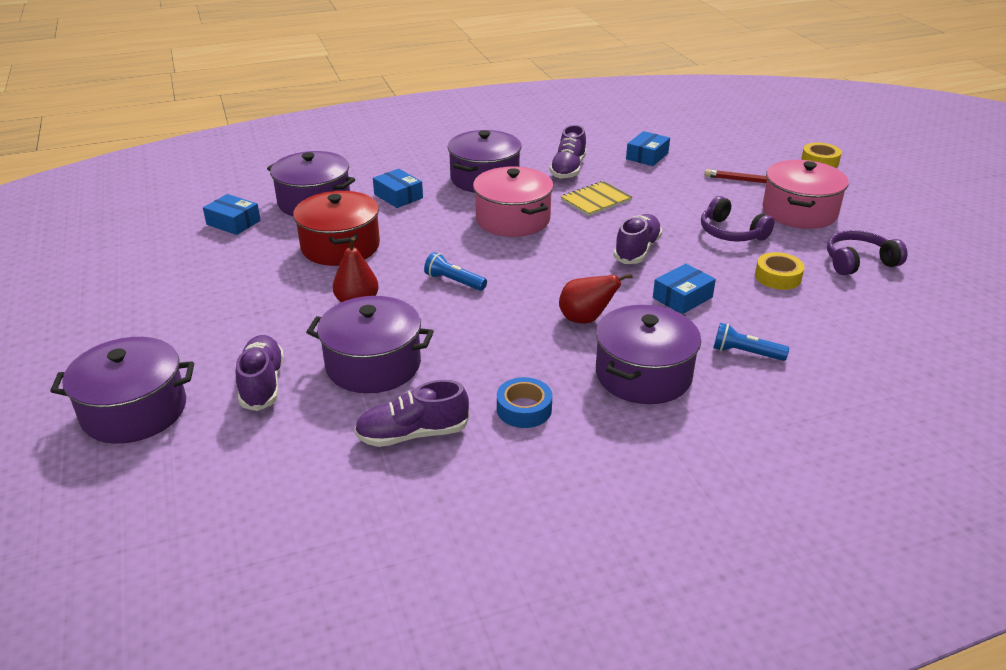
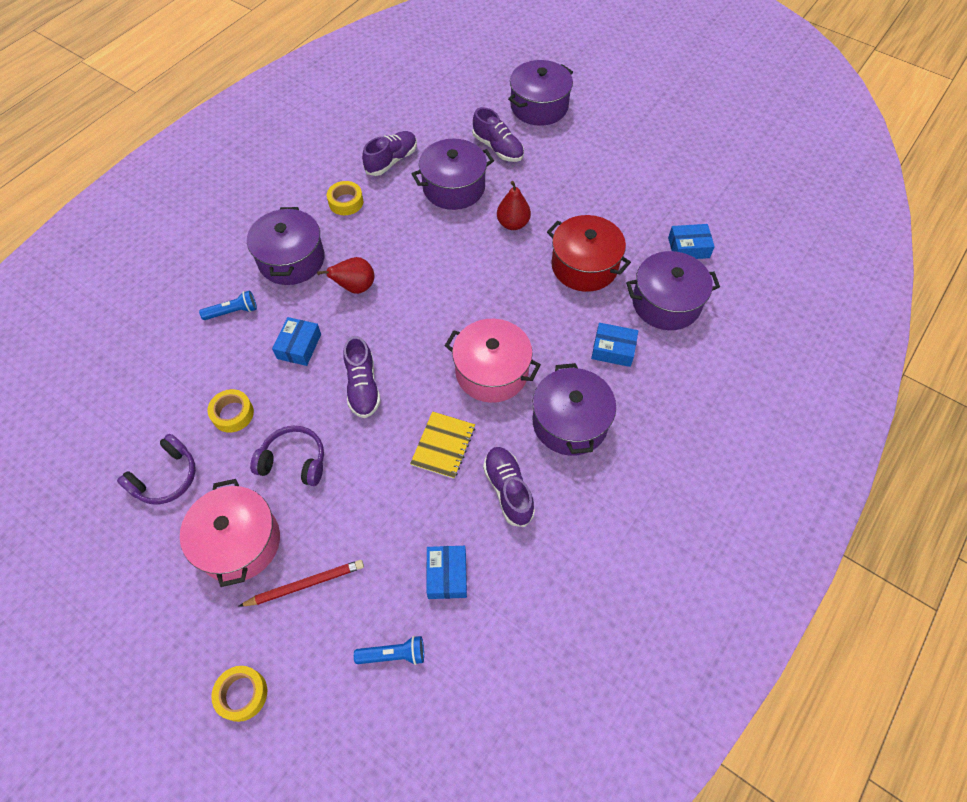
camera: 145 degrees right, 25 degrees up
blue flashlight [424,252,487,291] -> blue flashlight moved to [354,636,424,665]
blue tape [497,377,552,428] -> yellow tape [327,181,363,215]

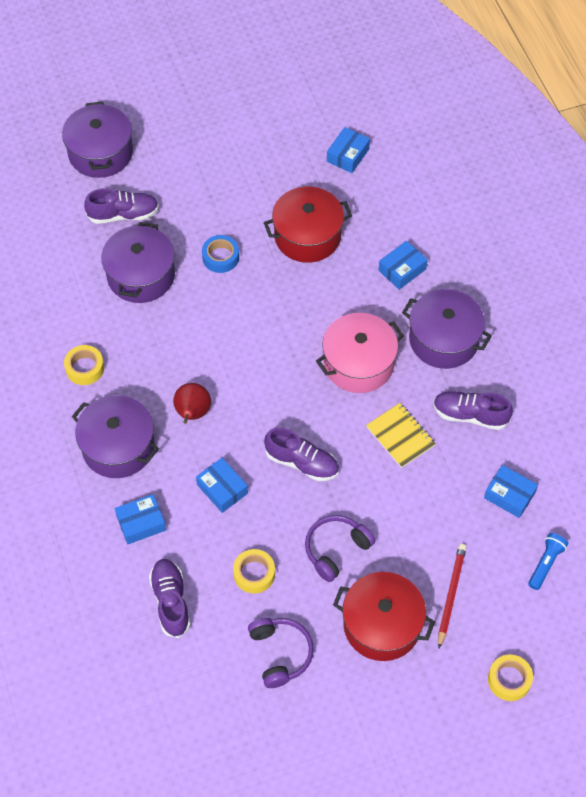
camera: 55 degrees left, 0 degrees up
pink pot [180,479,280,587] -> red pot [333,572,435,661]
blue flashlight [199,290,257,320] -> blue box [115,494,166,544]
purple shoe [362,131,417,176] -> purple shoe moved to [149,559,191,638]
red pear [497,181,531,230] -> blue tape [202,235,239,273]
purple pot [626,251,720,330] -> none

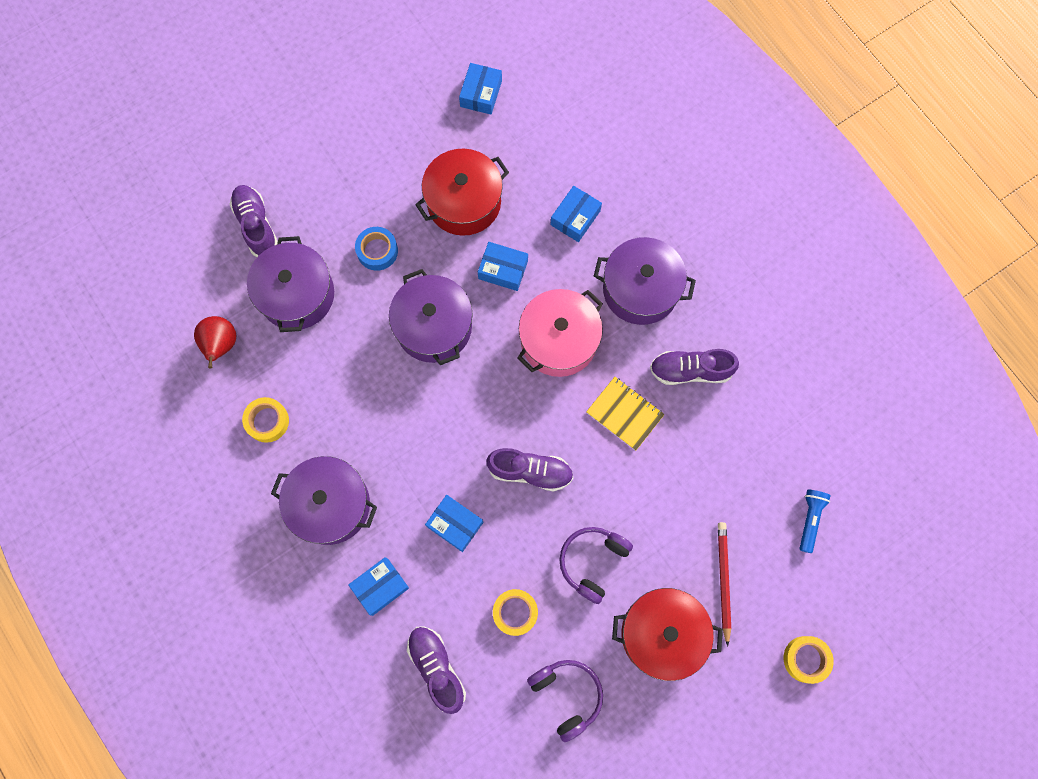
camera: 15 degrees left, 15 degrees up
purple pot [62,102,133,178] -> purple pot moved to [389,269,473,365]
purple shoe [84,188,159,224] -> purple shoe turned 90 degrees counterclockwise [230,185,278,257]
red pear [173,383,211,424] -> red pear moved to [194,316,236,369]
blue box [484,465,538,518] -> blue box moved to [478,242,528,291]

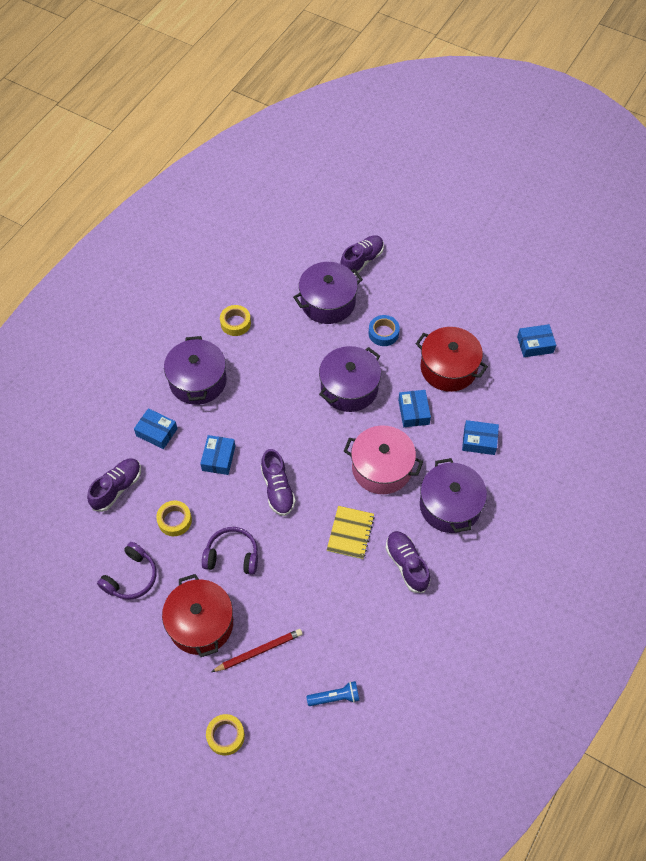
camera: 65 degrees right, 15 degrees down
red pear [194,316,236,369] -> none

